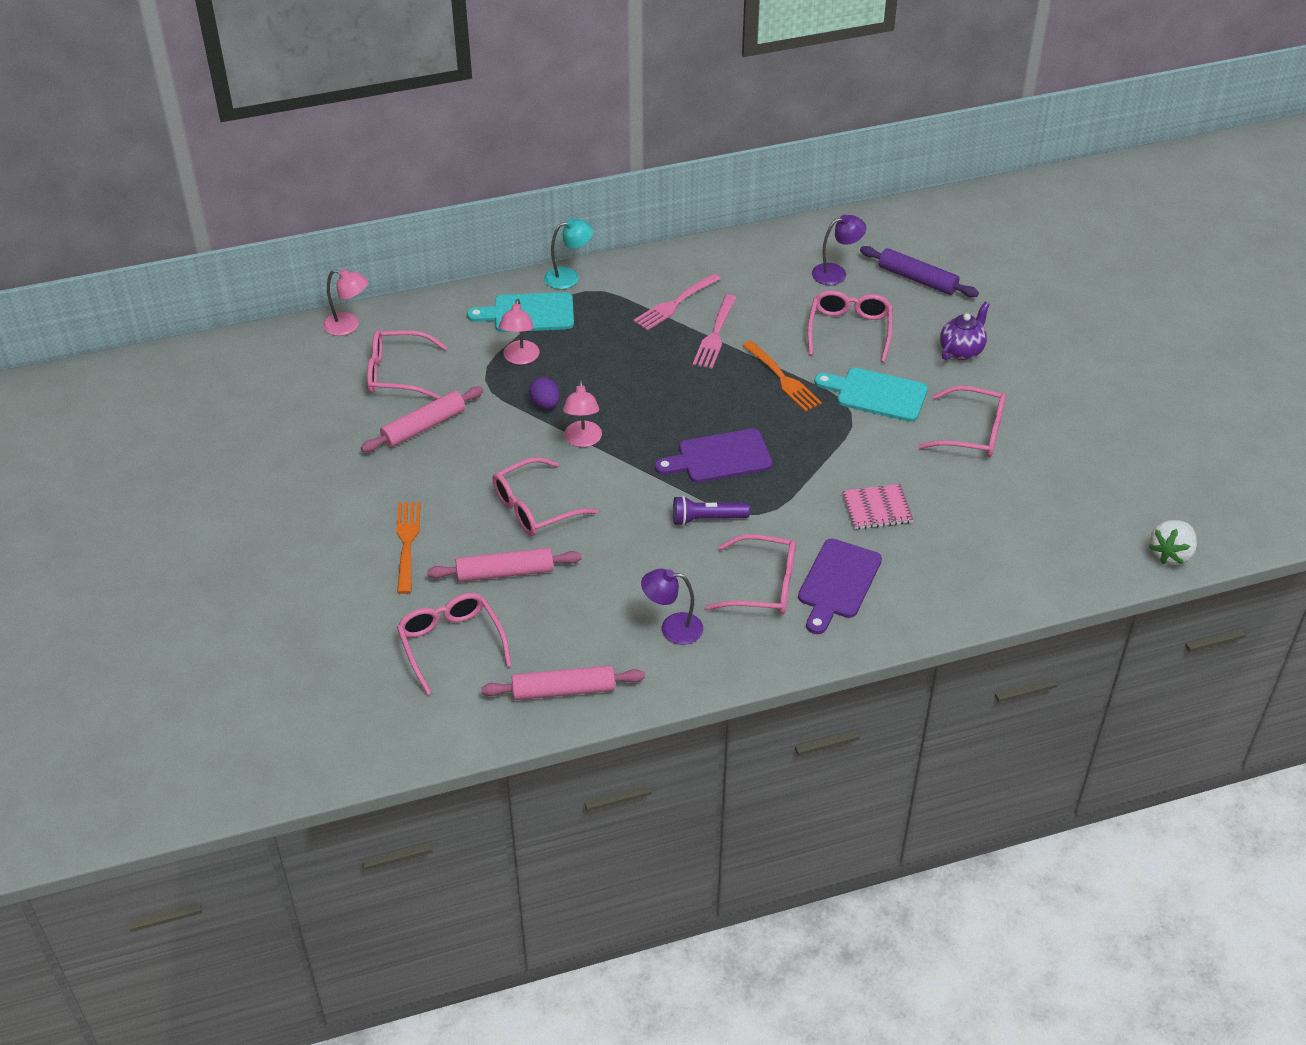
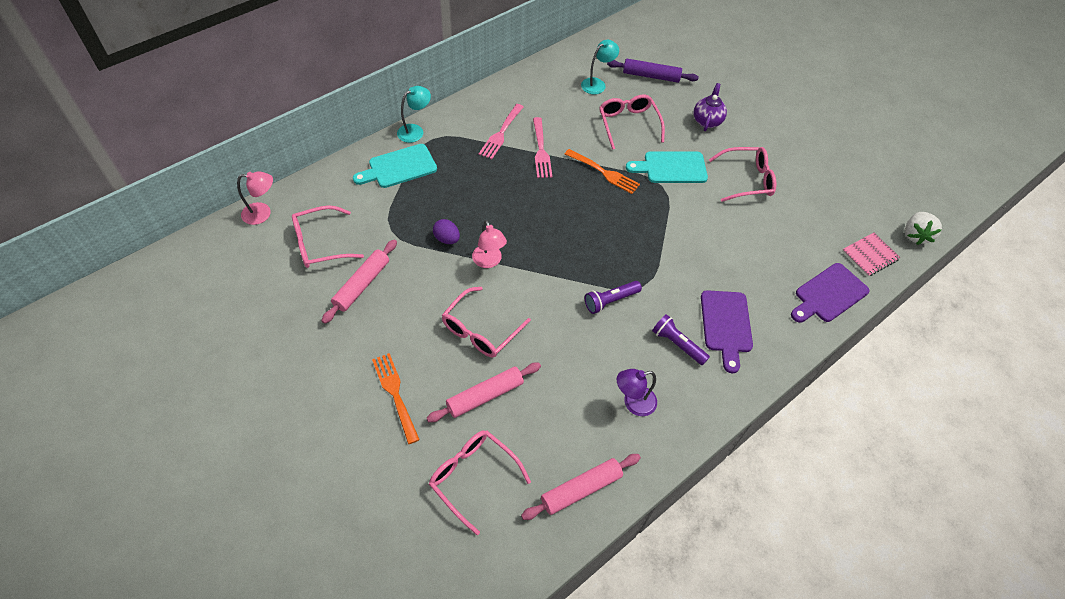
camera: 25 degrees left, 10 degrees up
pink lamp [499,299,540,365] -> none
purple cutting board [655,429,772,483] -> purple cutting board moved to [791,263,870,323]
pink glasses [706,534,796,614] -> purple flashlight [652,314,710,366]
purple lamp [812,215,866,285] -> turquoise lamp [581,40,619,94]
pink notebook [842,484,914,530] -> pink notebook moved to [842,233,901,277]

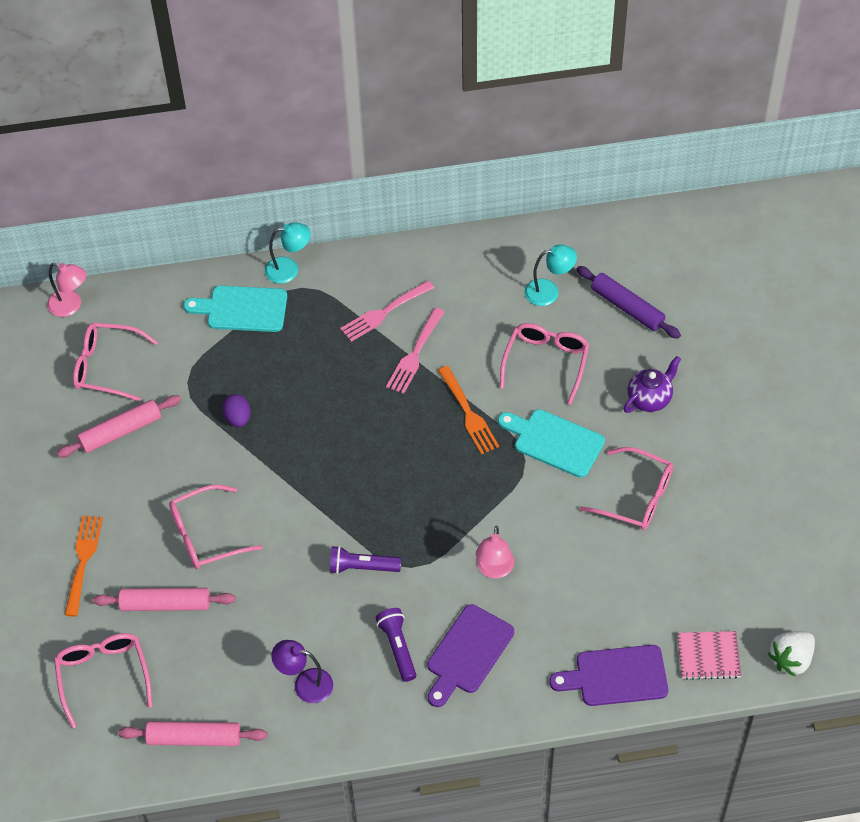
camera: 35 degrees right, 0 degrees up
pink lamp [472,220,507,268] -> pink lamp moved to [476,526,514,578]

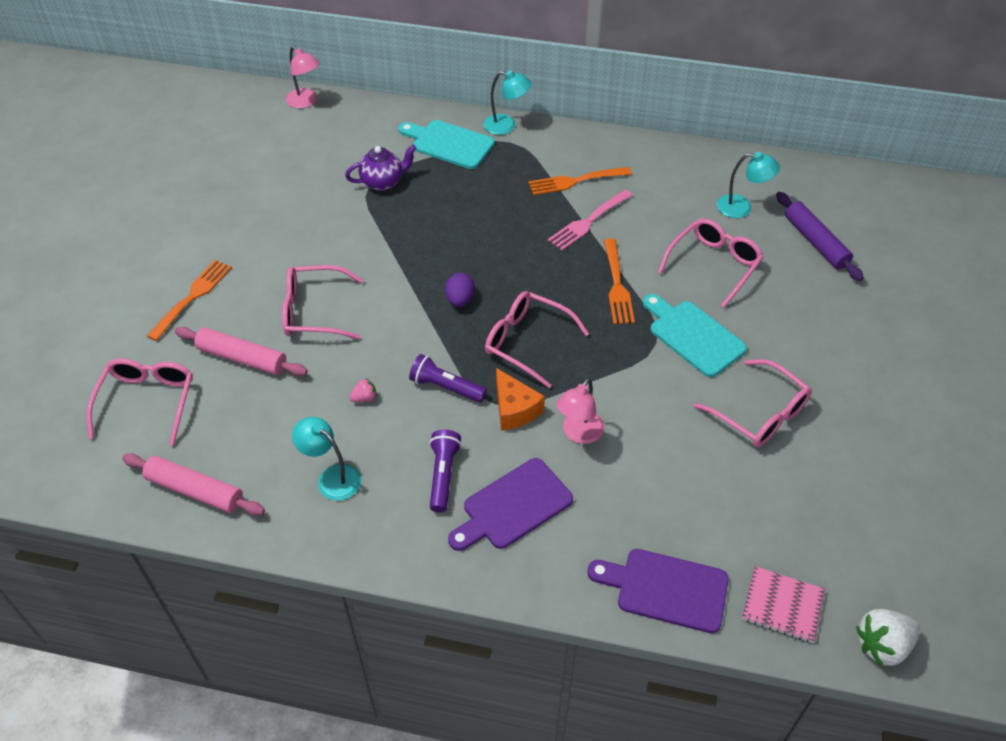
camera: 20 degrees right, 5 degrees down
pink rolling pin [57,395,181,458] -> none
pink glasses [73,323,158,402] -> pink glasses moved to [485,291,589,388]
purple egg [222,394,251,427] -> purple egg moved to [445,273,475,307]
purple lamp [271,640,333,703] -> turquoise lamp [292,417,361,501]
pink fork [340,280,434,342] -> orange fork [529,167,632,195]
purple teapot [623,356,681,413] -> purple teapot moved to [345,145,416,191]
none -> pink strawberry [349,379,377,402]
none -> orange cheese [496,368,545,431]

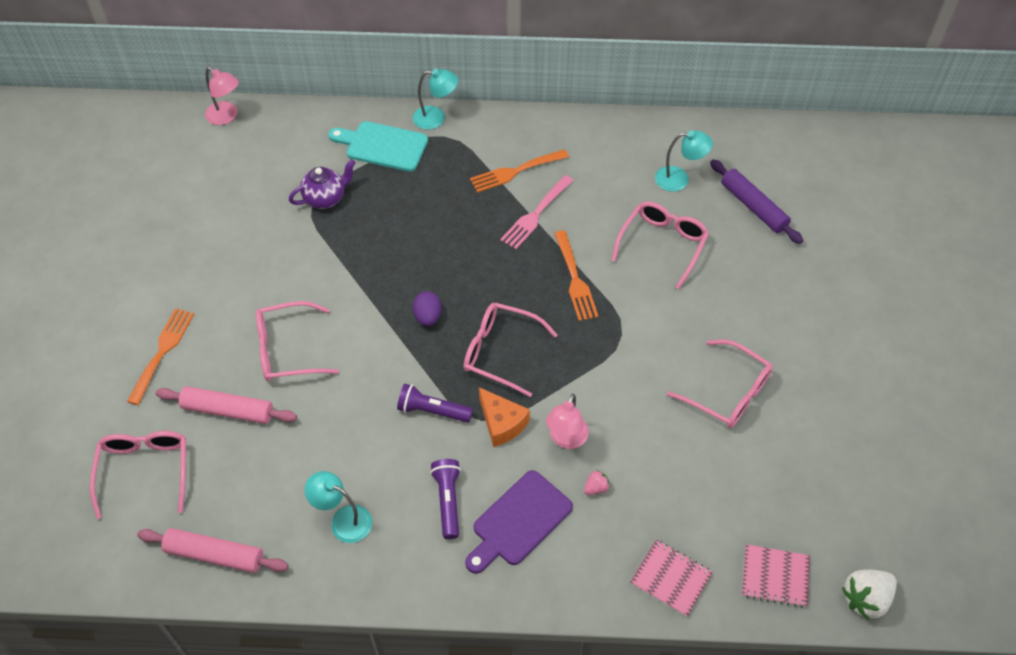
camera: 10 degrees left, 5 degrees up
pink strawberry [349,379,377,402] -> pink strawberry moved to [584,470,610,495]
purple cutting board [587,549,729,633] -> pink notebook [630,539,713,617]
turquoise cutting board [643,294,747,377] -> none

